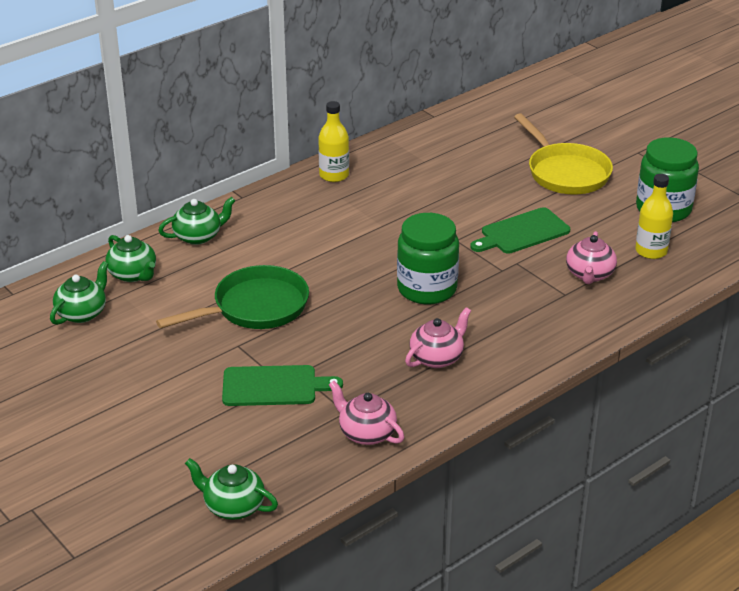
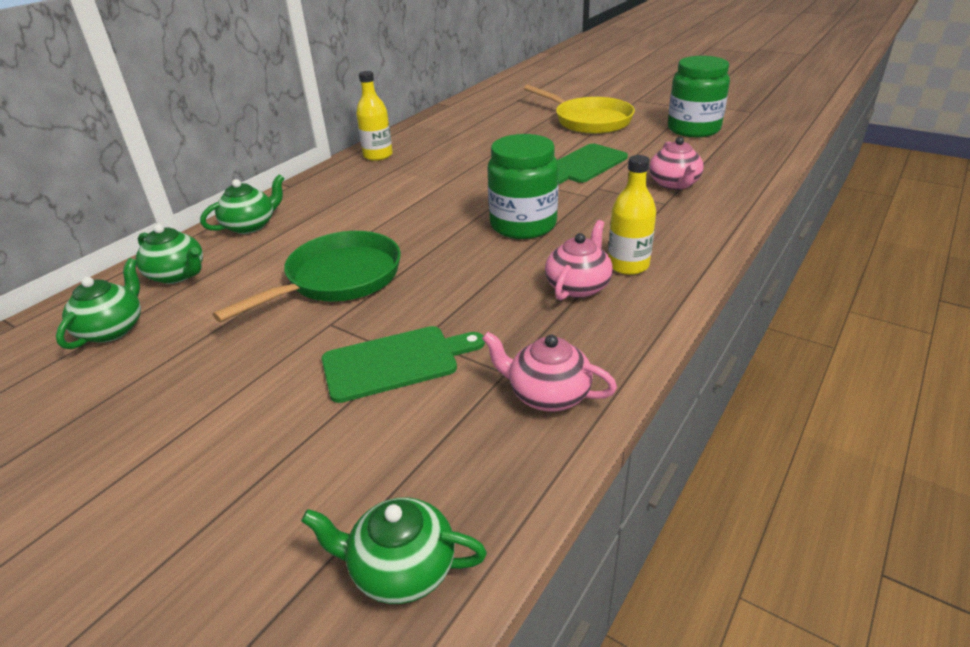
camera: 15 degrees left, 0 degrees up
yellow bottle [635,174,673,259] -> yellow bottle moved to [608,155,656,275]

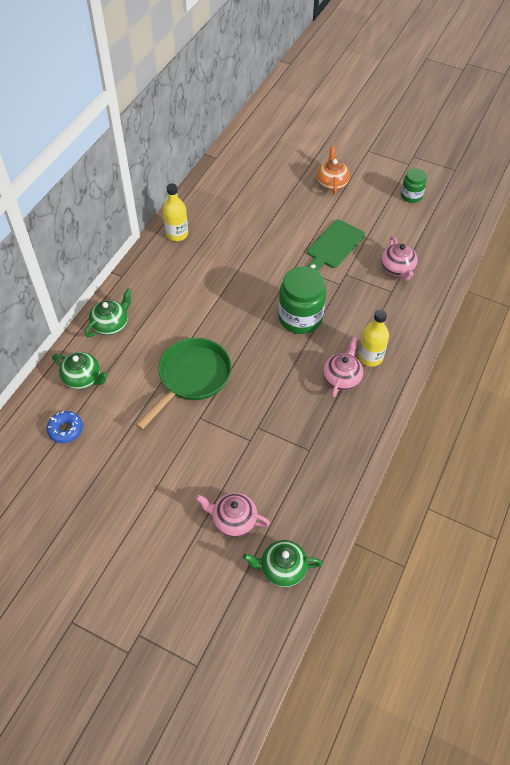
camera: 10 degrees left, 20 degrees up
green teapot [56,258,141,349] -> blue donut [47,411,83,443]
green cutting board [322,326,485,403] -> none
pink teapot [482,332,617,412] -> pink teapot moved to [196,493,270,537]
yellow pan [524,85,635,134] -> orange teapot [317,146,350,195]
green jar [668,56,730,137] -> green jar [401,168,427,203], size x0.56

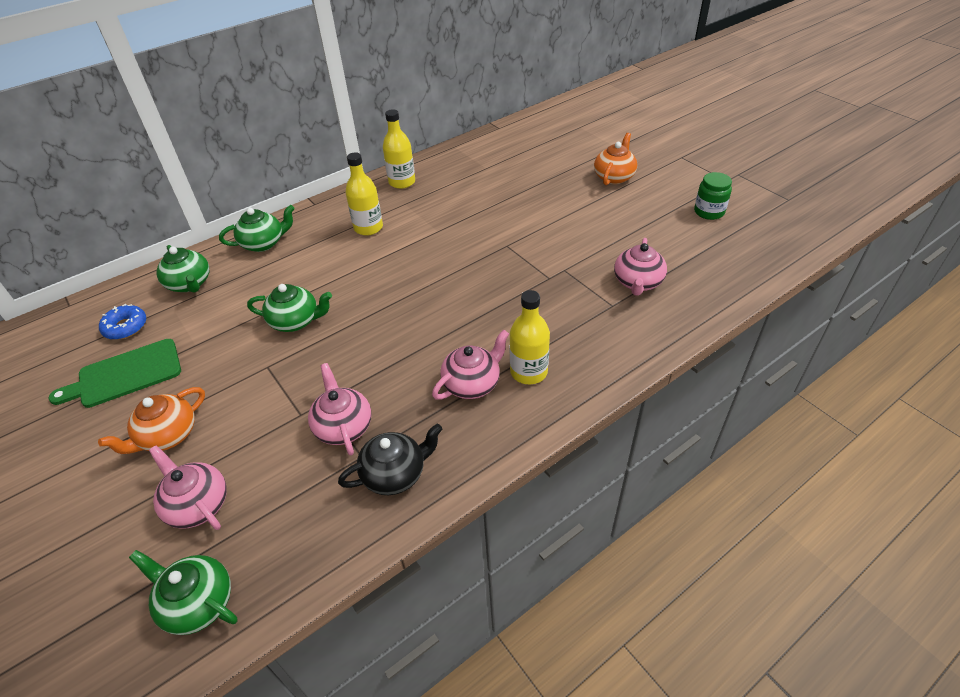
camera: 30 degrees right, 10 degrees down
green pan [135,338,231,430] -> green teapot [247,284,332,332]
green jar [278,267,326,334] -> none
green cutting board [307,220,365,271] -> green cutting board moved to [48,339,181,408]
none -> orange teapot [98,387,205,454]
none -> pink teapot [308,363,371,455]
none -> black teapot [338,424,442,495]
none -> yellow bottle [346,152,383,236]

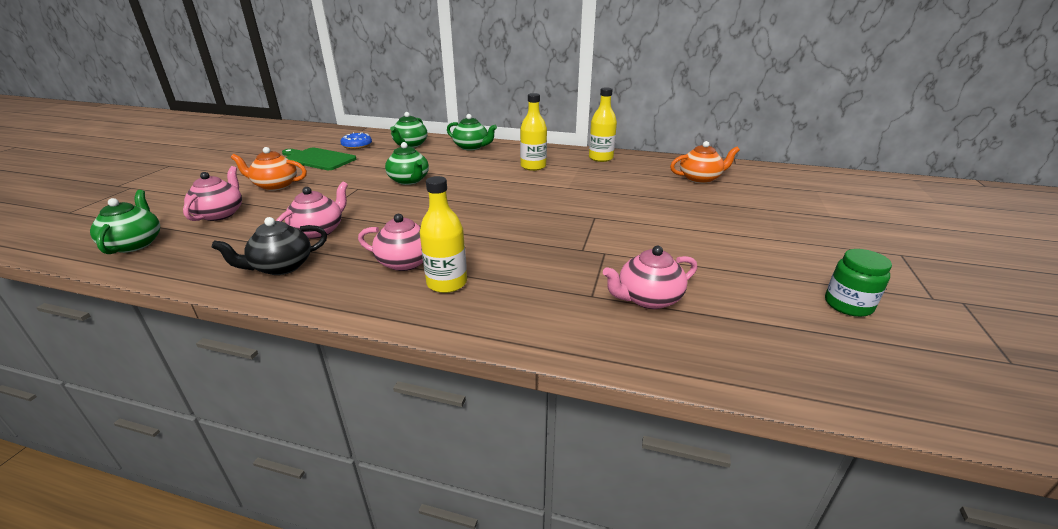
camera: 50 degrees right, 15 degrees down
black teapot [338,424,442,495] -> black teapot turned 120 degrees clockwise [212,217,327,275]
orange teapot [594,133,637,185] -> orange teapot moved to [670,141,740,184]

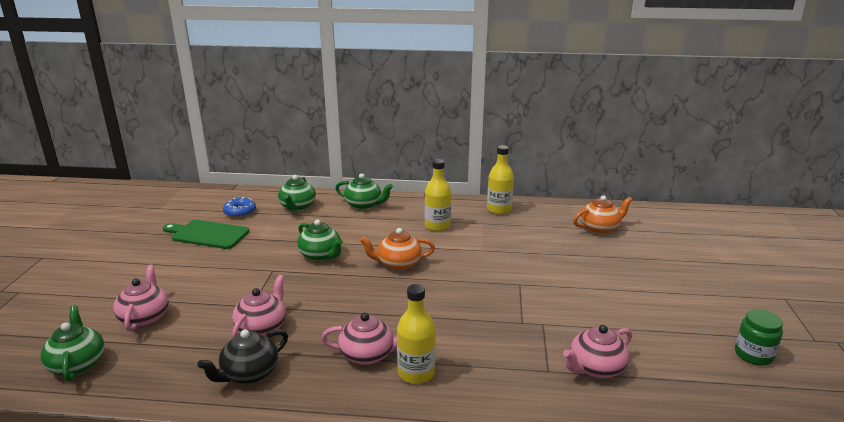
camera: 10 degrees left, 5 degrees down
orange teapot [231,147,307,191] -> orange teapot moved to [360,228,435,271]

